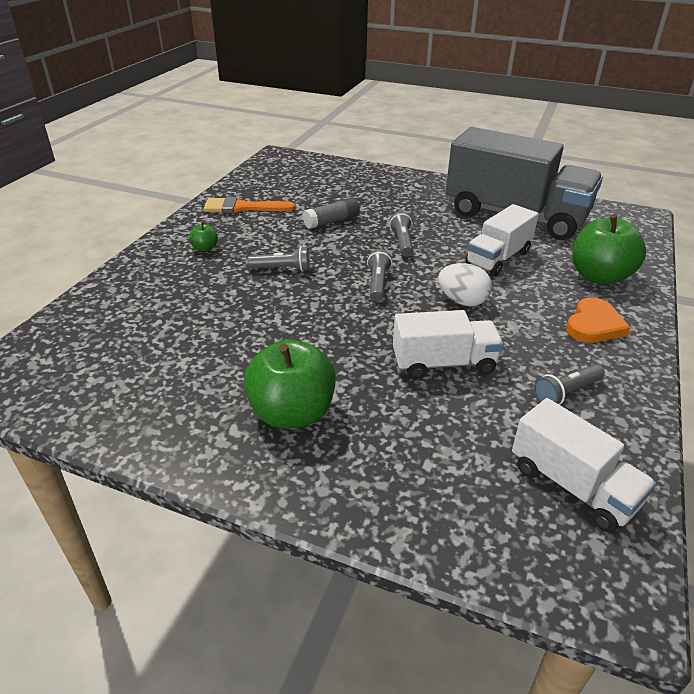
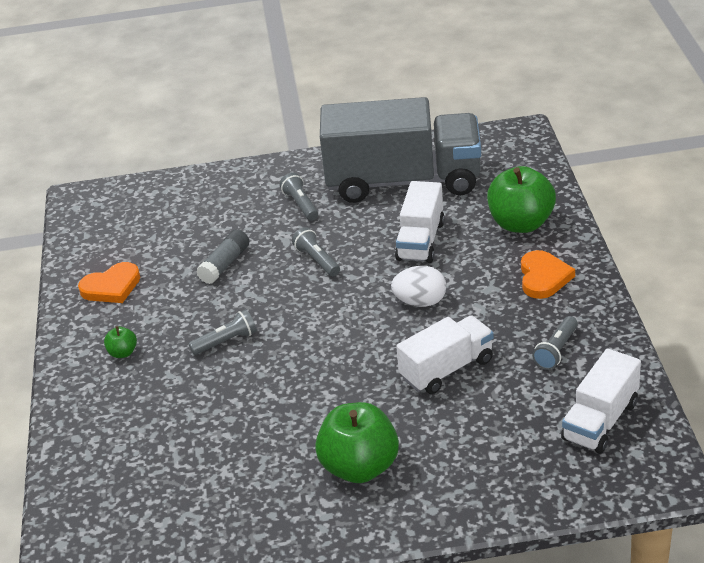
camera: 25 degrees left, 0 degrees up
orange brush [204,197,295,213] -> orange heart [78,262,140,303]
grey flashlight [367,249,392,302] -> grey flashlight moved to [280,173,318,221]
white truck [512,398,656,532] -> white truck turned 105 degrees clockwise [561,348,641,454]

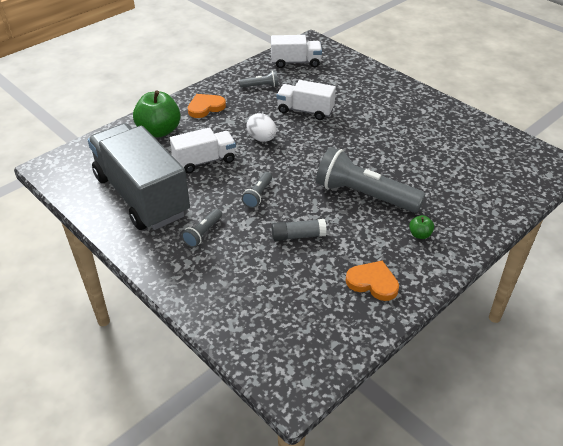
camera: 130 degrees left, 5 degrees up
grey flashlight [189,309,257,355] -> grey flashlight [316,147,425,213], size x2.20
green apple [315,402,399,483] -> none

